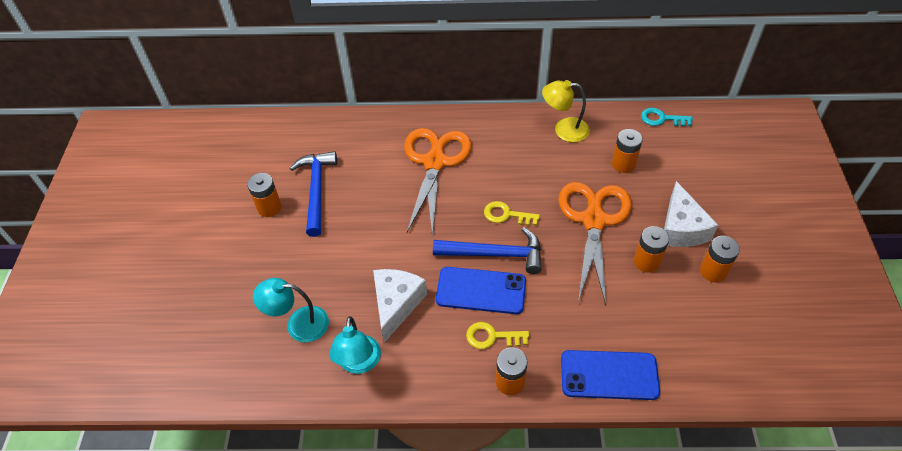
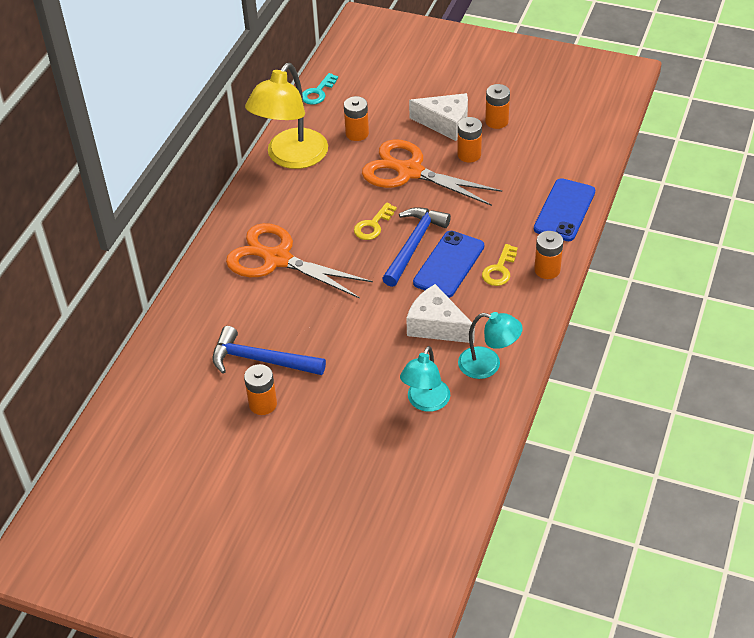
camera: 70 degrees left, 5 degrees down
yellow lamp [542,80,590,142] -> yellow lamp [245,63,328,169], size x1.69

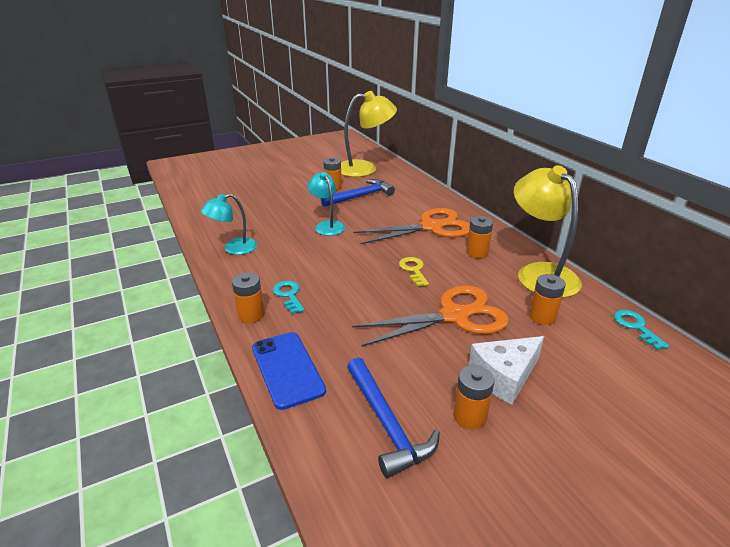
camera: 130 degrees right, 15 degrees down
blue hammer [382,207,451,287] -> blue hammer moved to [347,358,440,478]
turquoise lamp [400,346,450,412] -> turquoise lamp moved to [307,172,345,236]
white cheese [406,284,475,343] -> none
blue phone [413,231,484,298] -> none
orange battery [457,117,482,162] -> orange battery moved to [466,216,493,258]
yellow key [482,244,518,286] -> turquoise key [273,281,305,314]
none -> yellow lamp [341,91,397,177]

